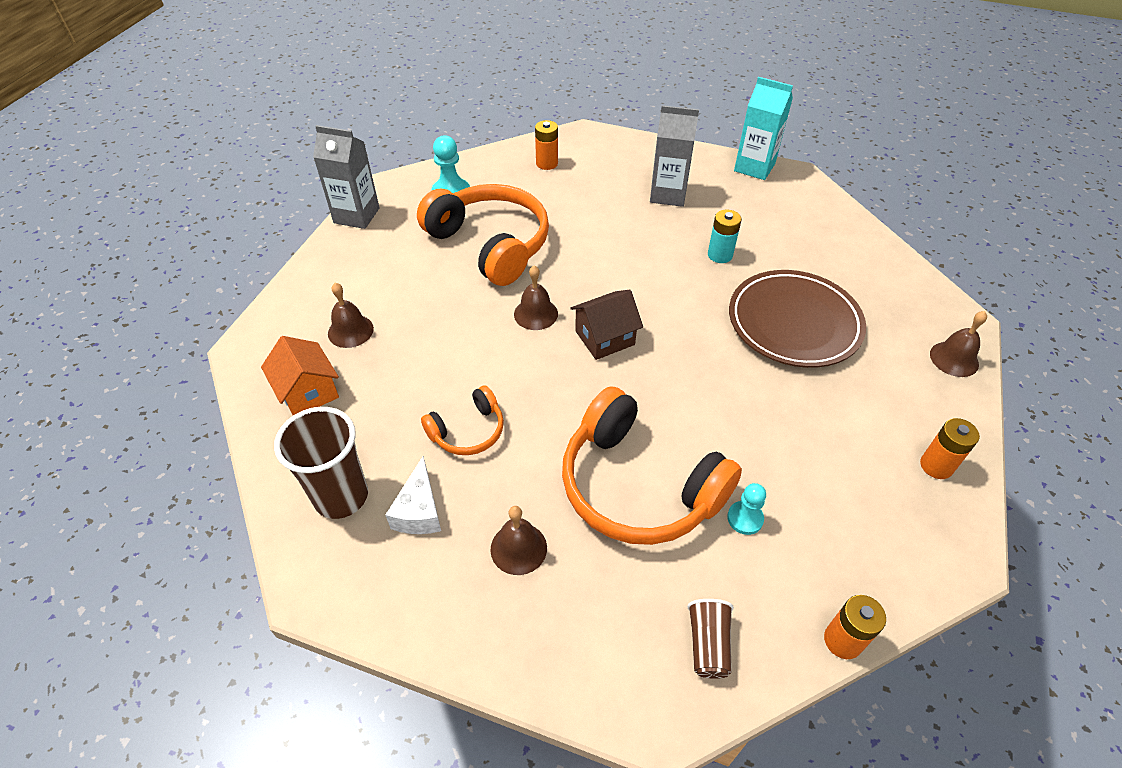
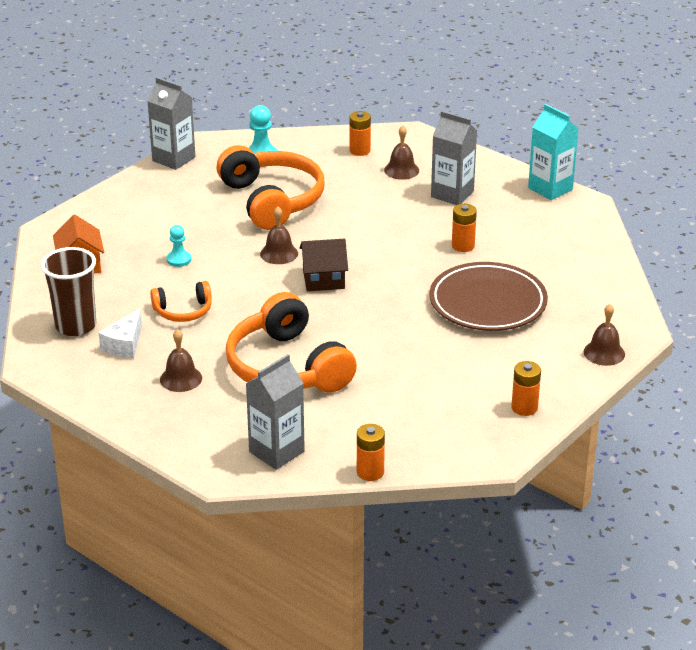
camera: 20 degrees right, 15 degrees down
brown bell [328,283,374,348] -> brown bell moved to [384,125,419,180]
brown cup [687,599,734,679] -> grey carton [246,354,305,470]
turquoise battery [708,209,742,263] -> orange battery [452,204,477,252]
turquoise pawn [727,483,766,535] -> turquoise pawn moved to [167,225,191,267]

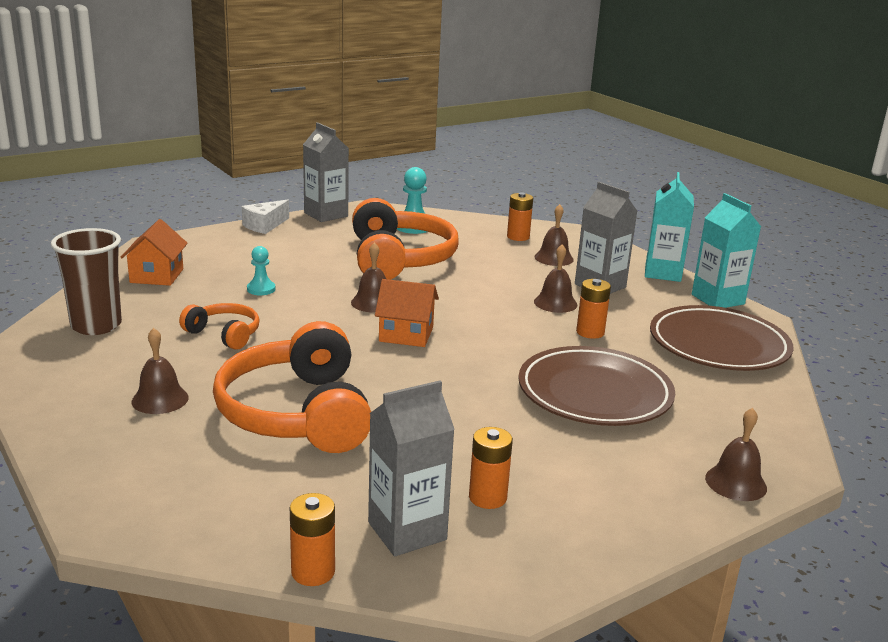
camera: 15 degrees right, 10 degrees down
white cheese [99,309,142,359] -> white cheese moved to [242,199,289,234]
orange headphones [150,281,212,322] -> orange headphones turned 150 degrees counterclockwise [179,303,259,350]
grey carton [246,354,305,470] -> grey carton moved to [368,381,455,556]
brown house [300,238,348,291] -> orange house [375,279,439,347]
orange battery [511,361,541,416] -> orange battery moved to [469,427,513,509]
none -> brown bell [534,244,577,313]
none -> turquoise carton [645,172,694,282]
none -> brown plate [650,305,793,371]

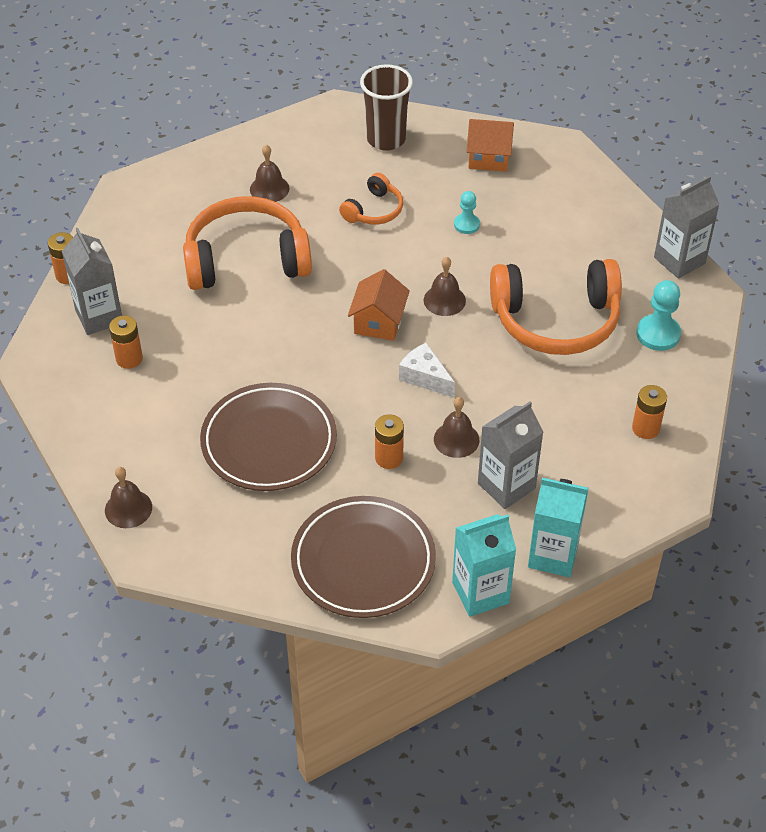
camera: 95 degrees right, 25 degrees up
white cheese [242,199,289,234] -> white cheese moved to [399,343,455,398]
brown bell [534,204,574,266] -> none

